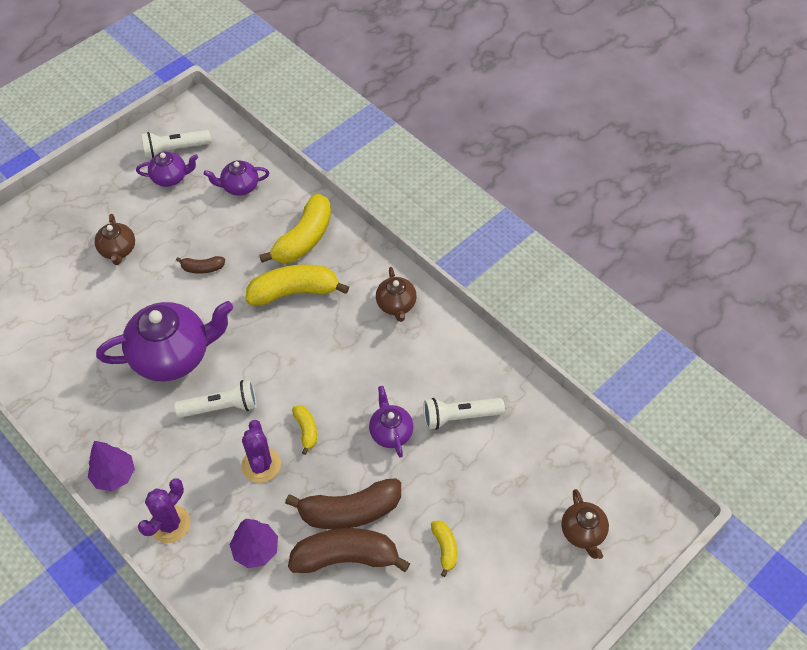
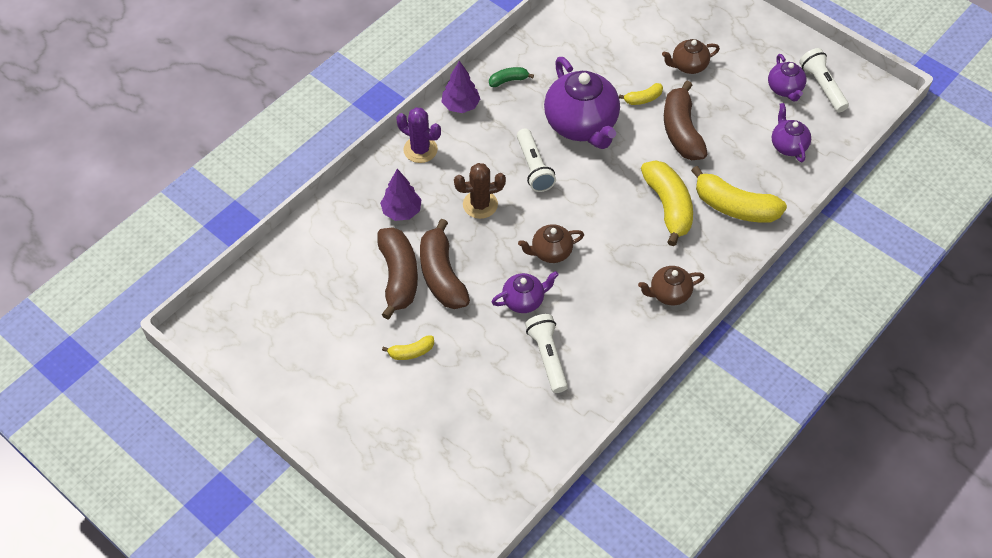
camera: 85 degrees right, 0 degrees up
brown banana [176,256,225,274] -> brown banana [664,81,707,160], size x2.05
purple cactus [241,420,281,483] -> brown cactus [454,163,506,219]
yellow banana [292,405,317,455] -> yellow banana moved to [619,83,663,105]
brown teapot [561,489,609,559] -> brown teapot moved to [518,224,584,263]
none -> green banana [489,67,534,87]

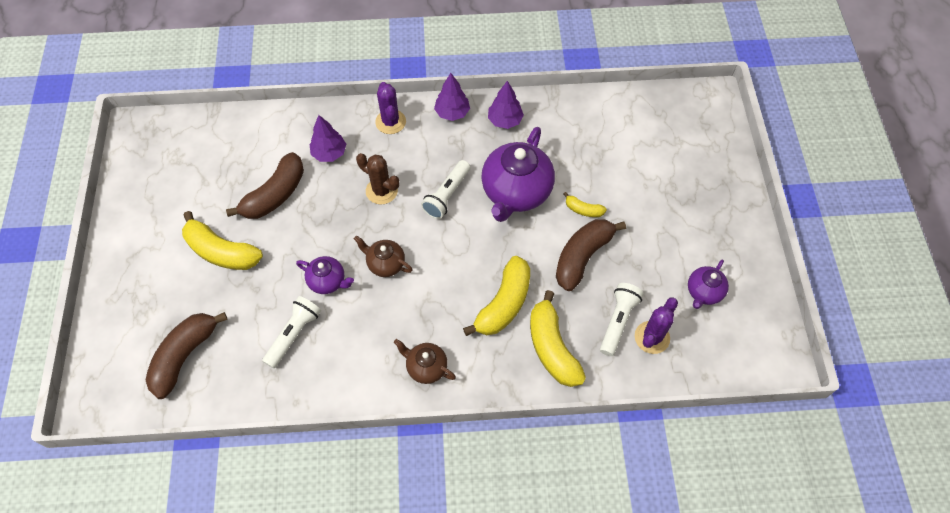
camera: 45 degrees right, 5 degrees up
yellow banana [382,335,434,360] -> yellow banana [182,211,263,270], size x2.05
brown banana [420,219,470,309] -> brown banana moved to [145,312,228,399]
green banana [489,67,534,87] -> purple tree [488,81,524,129]
brown teapot [662,39,720,74] -> none
purple teapot [772,103,811,162] -> purple cactus [635,298,678,354]
white flashlight [799,48,849,112] -> white flashlight moved to [600,283,643,356]

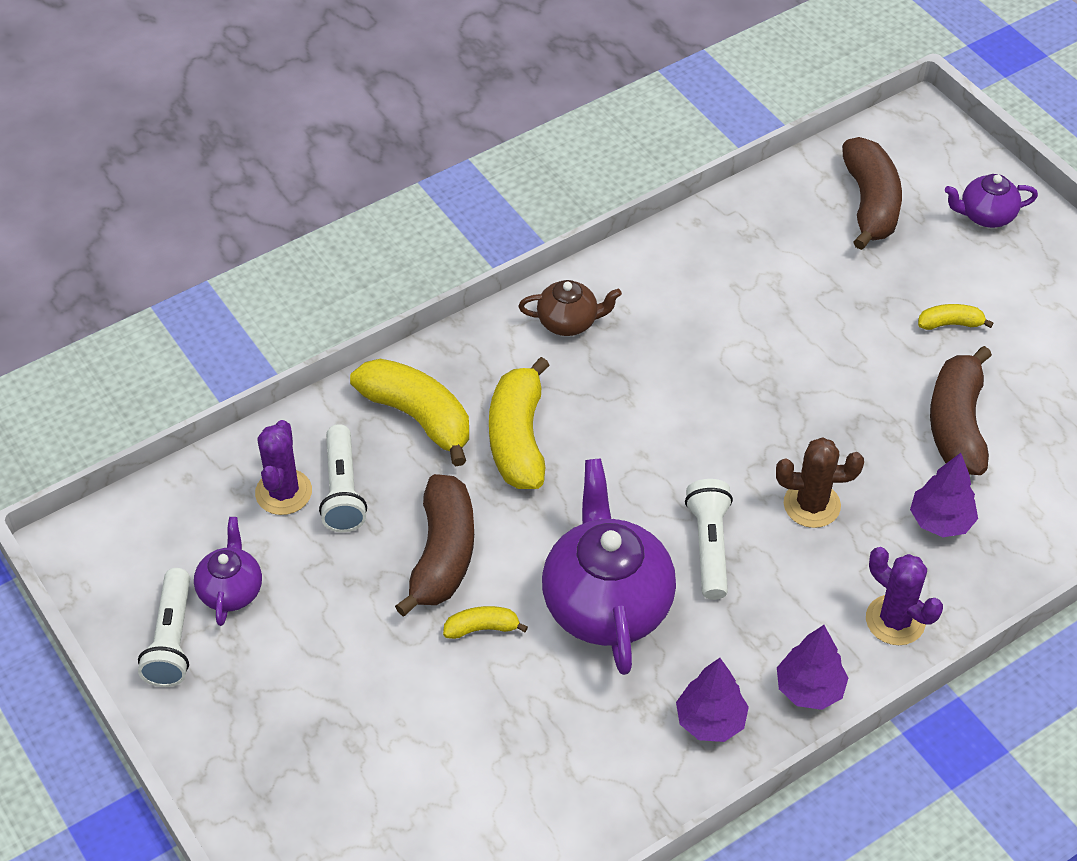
camera: 150 degrees right, 10 degrees down
yellow banana [182,211,263,270] -> yellow banana [918,304,993,330], size x0.49
white flashlight [262,296,321,368] -> white flashlight moved to [138,568,190,687]
purple teapot [296,256,354,294] -> purple teapot moved to [945,174,1038,228]
brown teapot [354,236,413,277] -> none

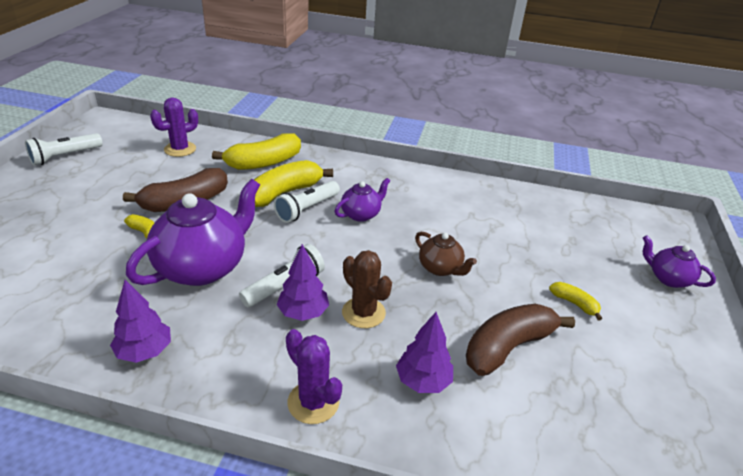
camera: 45 degrees right, 15 degrees down
purple teapot [194,517,262,626] -> purple teapot moved to [335,178,390,222]
white flashlight [319,424,367,532] -> white flashlight moved to [274,181,340,223]
yellow banana [350,359,469,466] -> yellow banana turned 60 degrees clockwise [212,133,301,170]
brown teapot [518,280,622,336] -> brown teapot moved to [415,232,477,276]
purple tree [777,625,848,710] -> purple tree moved to [277,244,329,321]
brown banana [842,137,902,250] -> none
purple cactus [866,547,943,645] -> purple cactus turned 45 degrees counterclockwise [286,329,342,424]

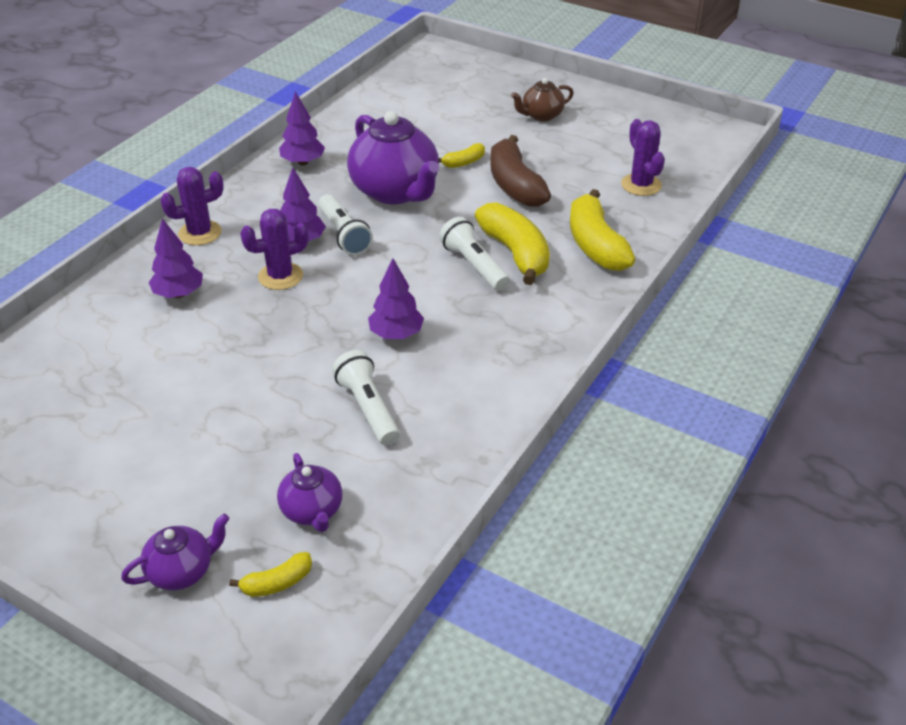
camera: 110 degrees right, 5 degrees up
white flashlight [25,133,103,165] -> white flashlight moved to [332,350,400,446]
purple teapot [335,178,390,222] -> purple teapot moved to [277,453,342,532]
brown cactus [342,250,392,328] -> purple cactus [240,209,309,290]
brown teapot [415,232,477,276] -> brown teapot moved to [511,78,574,122]
brown banana [466,304,575,376] -> none
yellow banana [549,282,602,321] -> yellow banana moved to [229,552,312,597]
none -> purple tree [368,258,424,339]

